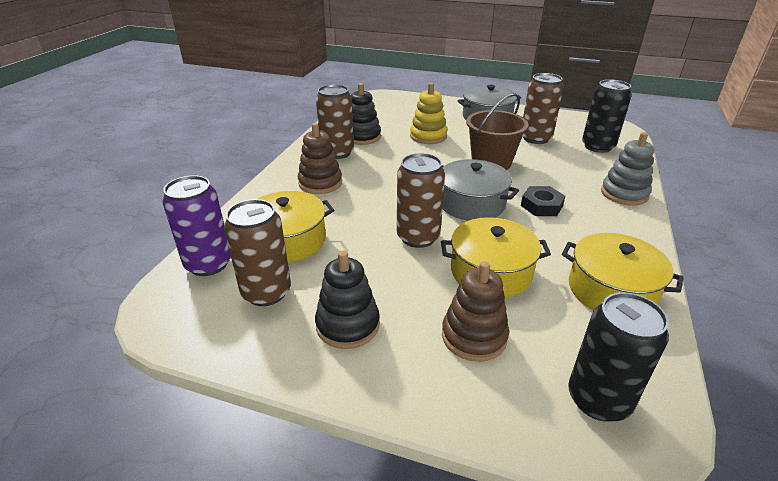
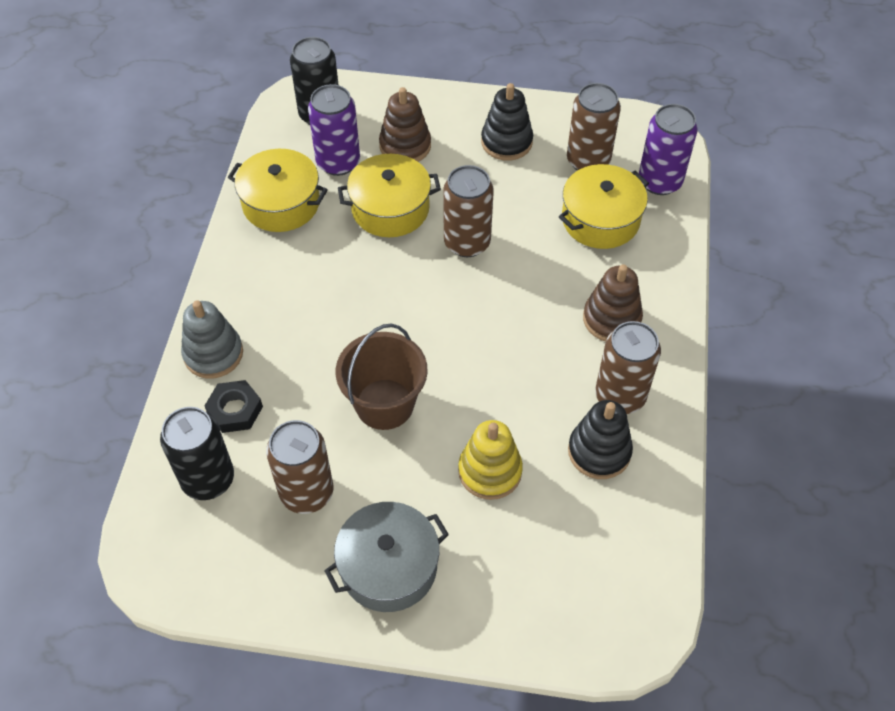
camera: 170 degrees right, 20 degrees up
grey pot [442,159,519,221] -> none
black nut [521,186,565,216] -> black nut moved to [205,380,263,433]
none -> purple can [308,84,360,176]

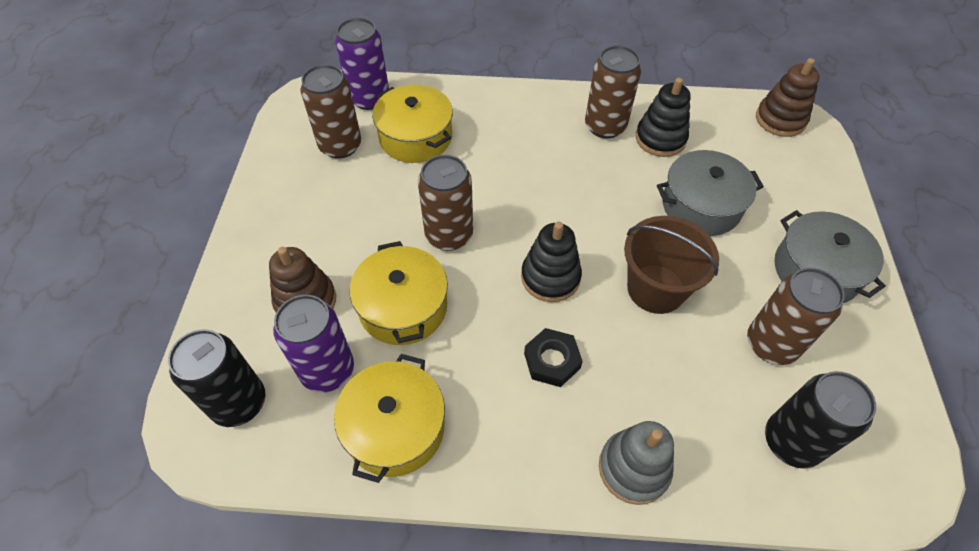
camera: 95 degrees left, 0 degrees up
black nut [205,380,263,433] -> black nut moved to [524,328,583,387]
yellow stacking toy [458,420,523,500] -> grey pot [657,150,764,236]
black stacking toy [481,83,533,161] -> black stacking toy moved to [521,222,582,302]
brown stacking toy [583,265,643,341] -> brown stacking toy moved to [756,58,820,137]

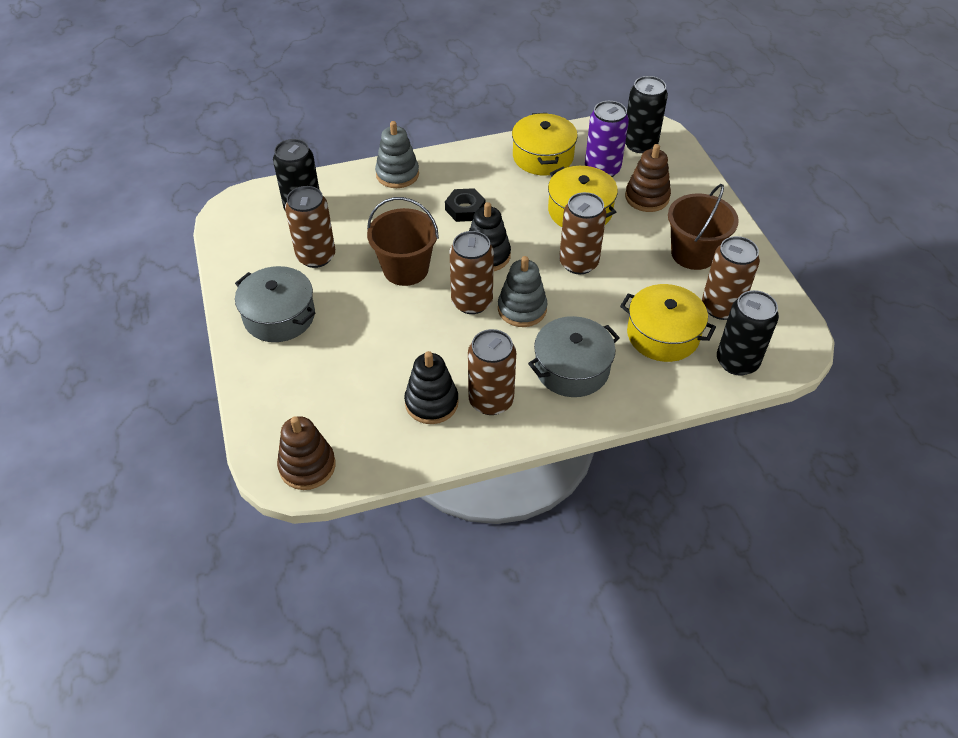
camera: 160 degrees right, 5 degrees down
purple can [335,18,389,110] -> black can [717,290,779,376]
grey pot [657,150,764,236] -> grey pot moved to [528,316,620,397]
none -> brown can [450,231,494,314]
none -> grey stacking toy [498,256,547,327]
none -> brown bucket [668,184,739,270]

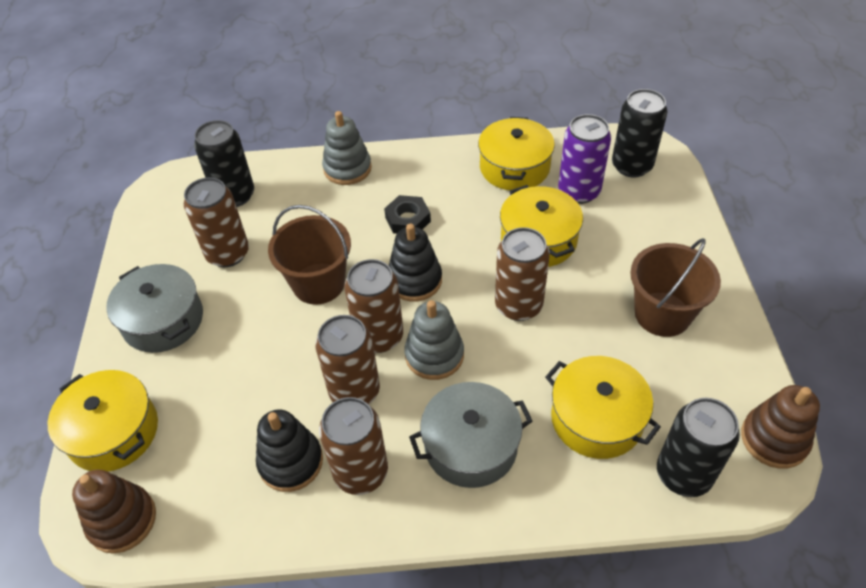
camera: 15 degrees right, 0 degrees up
brown stacking toy [625,144,671,212] -> brown stacking toy moved to [741,385,820,469]
brown can [702,236,760,320] -> brown can moved to [315,315,380,405]
none -> yellow pot [48,370,158,472]

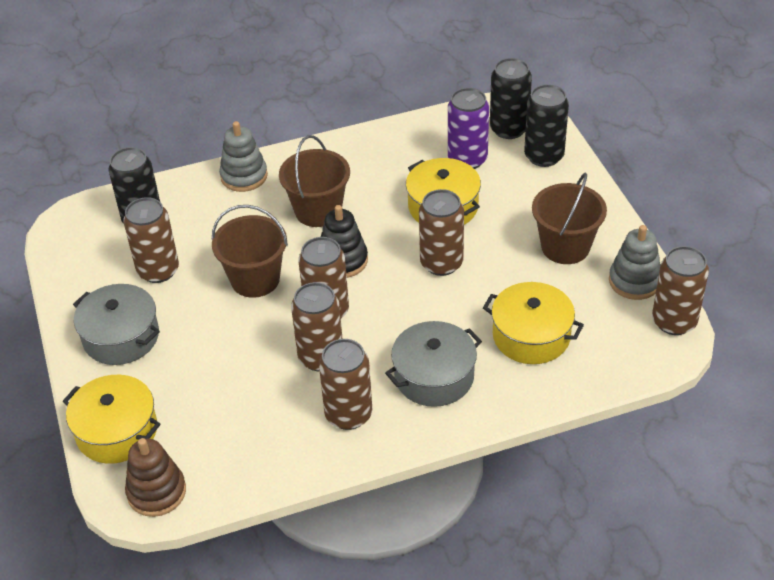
camera: 15 degrees left, 5 degrees down
black stacking toy [256,410,323,492] -> none
black nut [384,195,431,234] -> brown bucket [279,135,350,227]
grey stacking toy [404,300,464,380] -> grey stacking toy moved to [609,225,661,300]
yellow pot [478,117,555,190] -> none
black can [657,398,740,497] -> black can moved to [524,84,569,167]
brown stacking toy [741,385,820,469] -> brown can [652,246,709,335]

